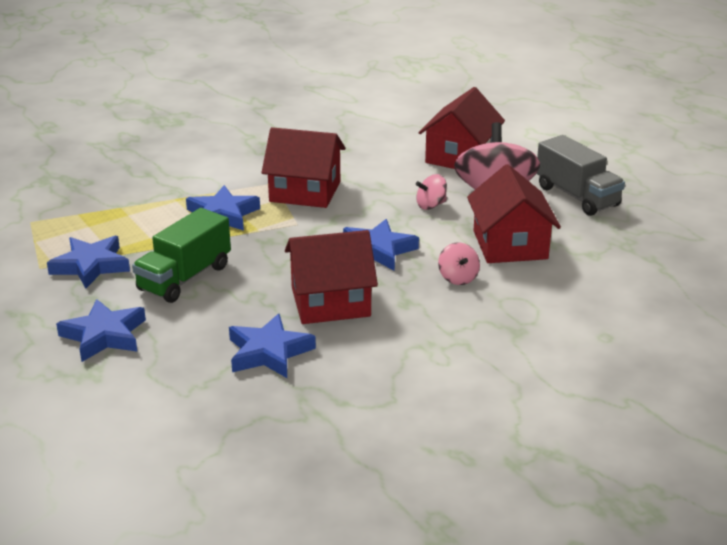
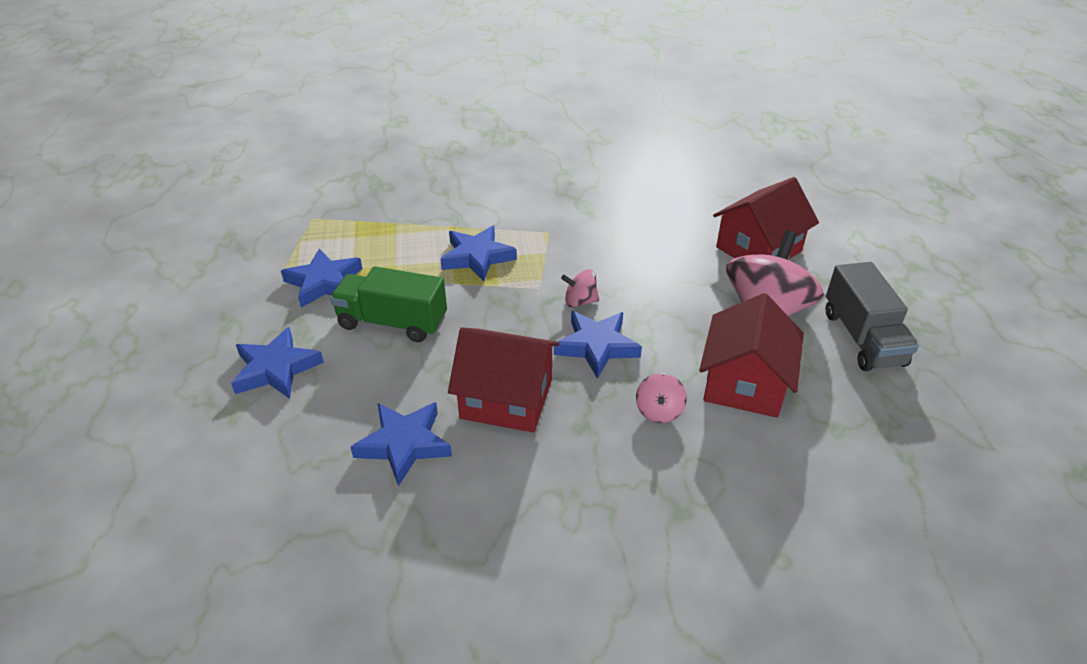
camera: 25 degrees right, 10 degrees up
green truck [132,208,231,303] -> green truck turned 45 degrees clockwise [330,266,447,342]
red house [262,127,345,208] -> none
pink spinning top [416,174,447,210] -> pink spinning top moved to [561,270,599,308]

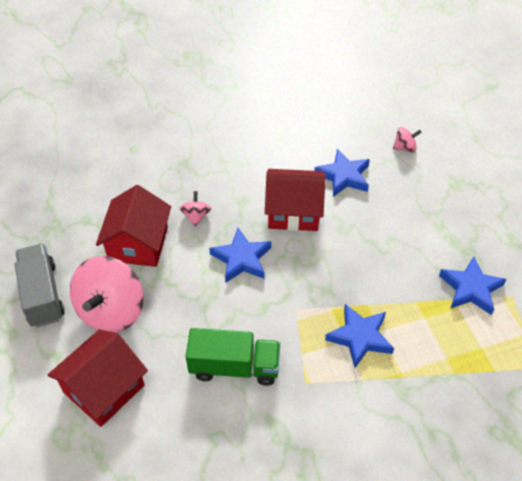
camera: 170 degrees right, 10 degrees up
blue star [231,327,324,399] -> none
green truck [330,266,447,342] -> green truck moved to [186,328,280,386]
pink spinning top [561,270,599,308] -> pink spinning top moved to [393,127,422,153]

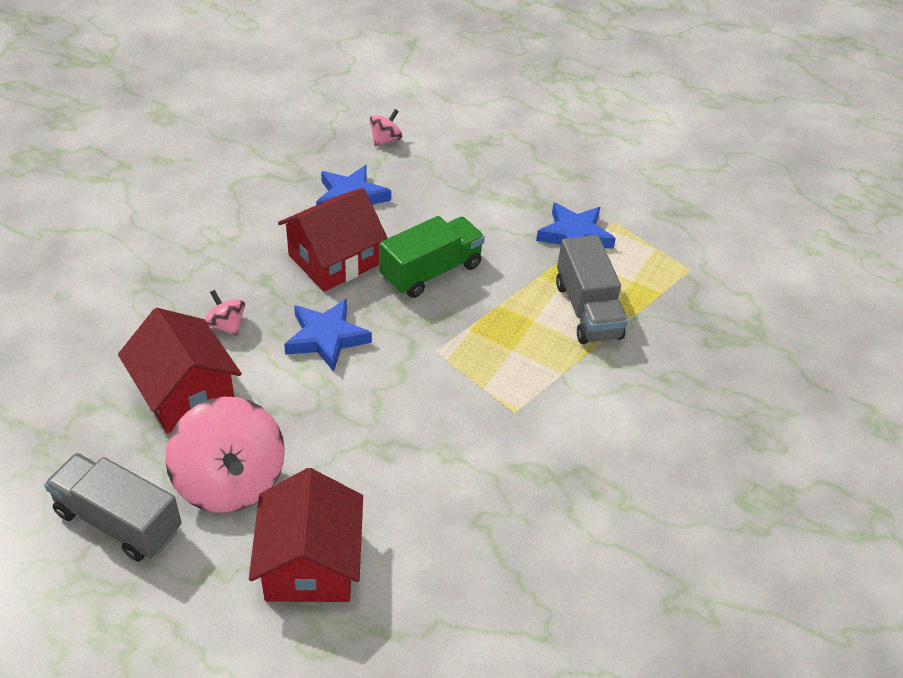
camera: 45 degrees left, 5 degrees down
green truck [186,328,280,386] -> green truck moved to [379,216,485,298]
blue star [325,304,394,368] -> none
none -> grey truck [556,235,628,344]

